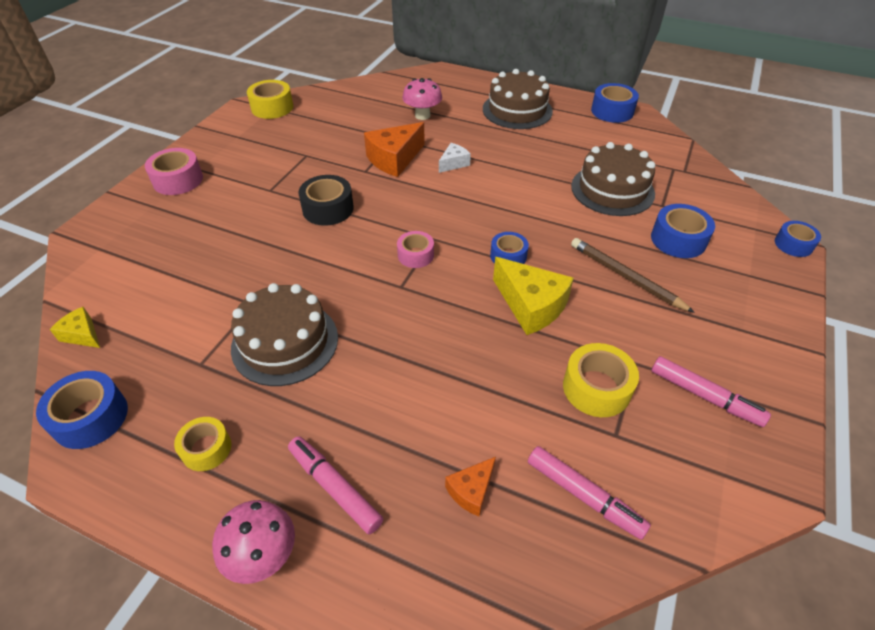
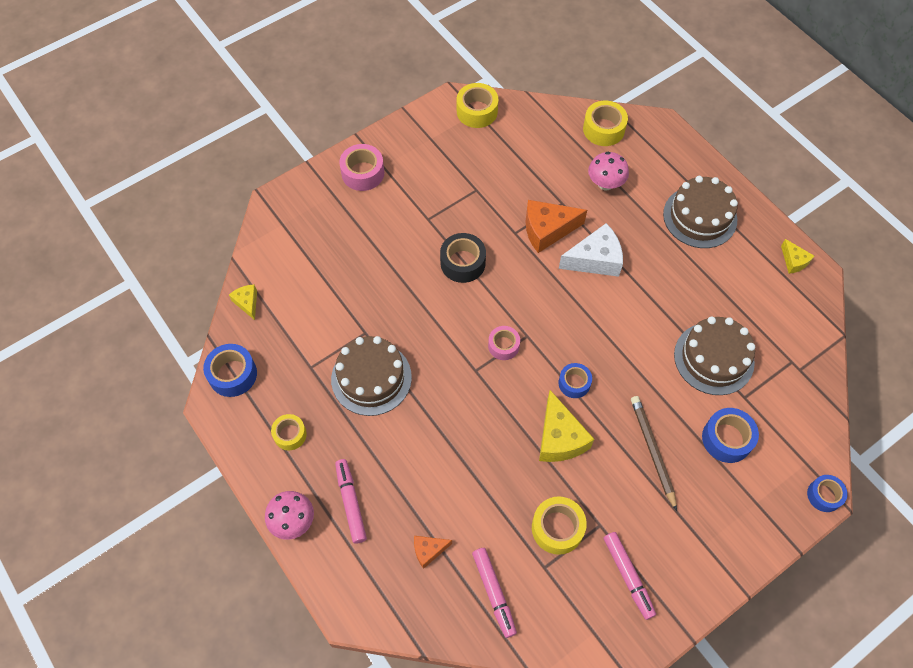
camera: 30 degrees right, 15 degrees up
white cheese [439,143,471,173] -> white cheese [559,223,623,277], size x1.85
blue tape [591,83,639,123] -> yellow cheese [781,239,814,274]
none -> yellow tape [583,101,628,146]

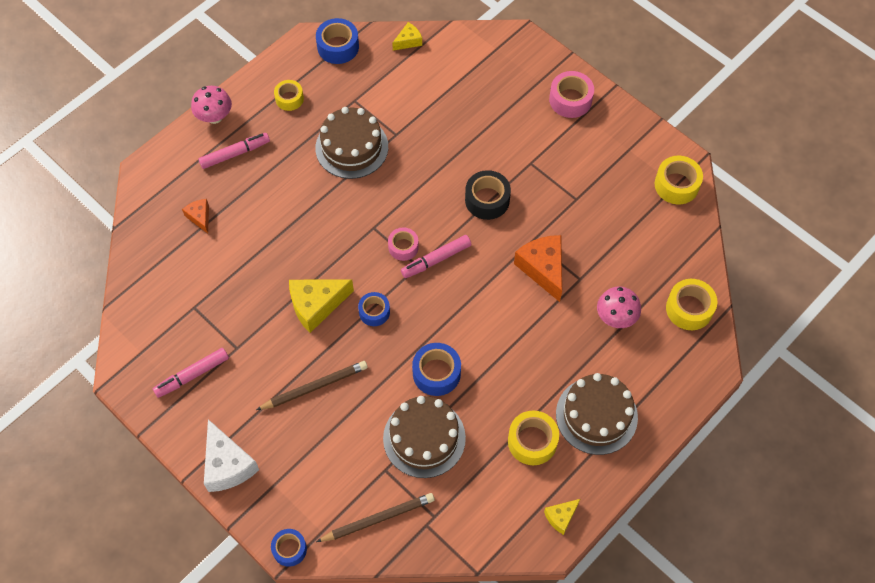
camera: 80 degrees right, 0 degrees up
pink marker [472,548,517,638] -> pink marker moved to [401,235,471,278]
yellow tape [532,496,587,555] -> yellow tape moved to [508,410,559,465]
white cheese [559,223,623,277] -> white cheese moved to [204,419,259,492]
blue tape [702,408,759,463] -> blue tape moved to [412,343,461,396]
none -> brown pencil [316,493,435,542]

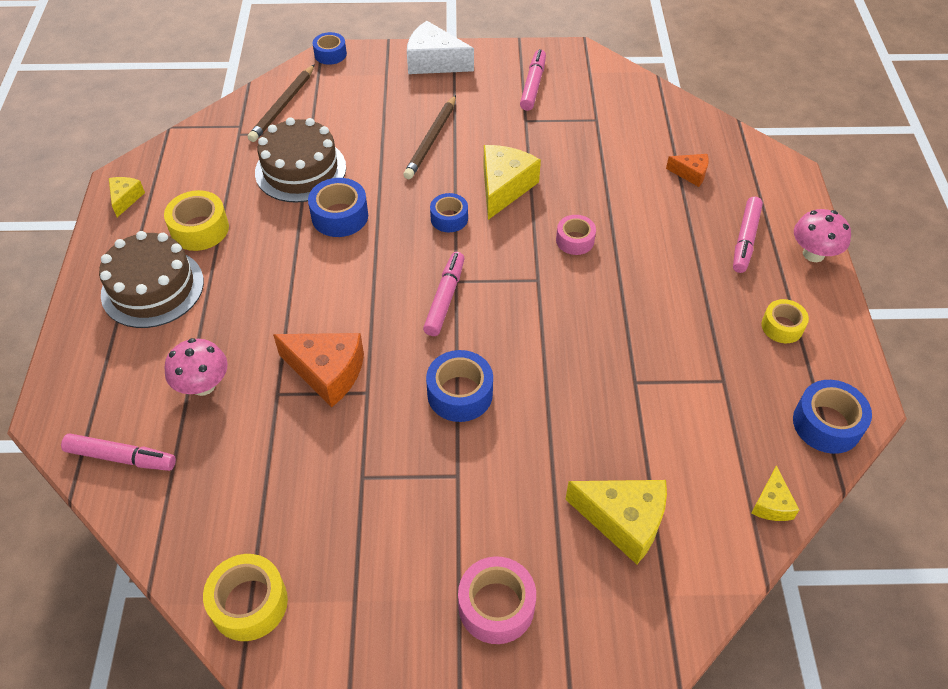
camera: 135 degrees right, 10 degrees down
brown cake [315,107,388,179] -> none
pink tape [388,227,419,261] -> pink tape moved to [556,215,596,255]
black tape [465,170,511,220] -> blue tape [426,350,493,422]
yellow tape [666,279,717,330] -> pink marker [61,434,176,471]
none -> yellow cheese [565,480,667,564]

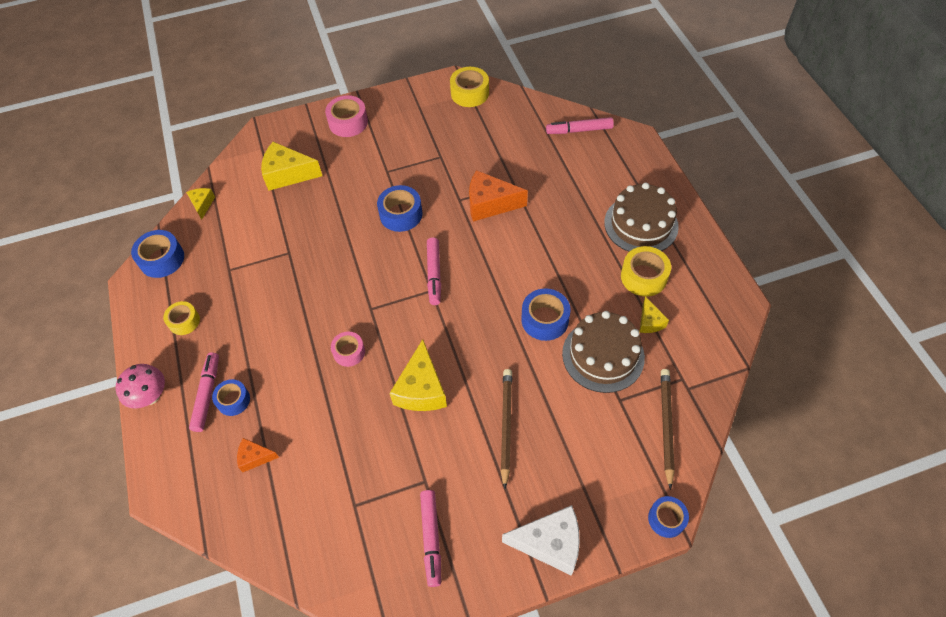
camera: 165 degrees right, 5 degrees up
yellow cheese [109,177,145,217] -> yellow cheese moved to [639,297,669,333]
pink mushroom [164,338,228,396] -> none
blue tape [430,193,468,232] -> blue tape moved to [212,379,250,416]

